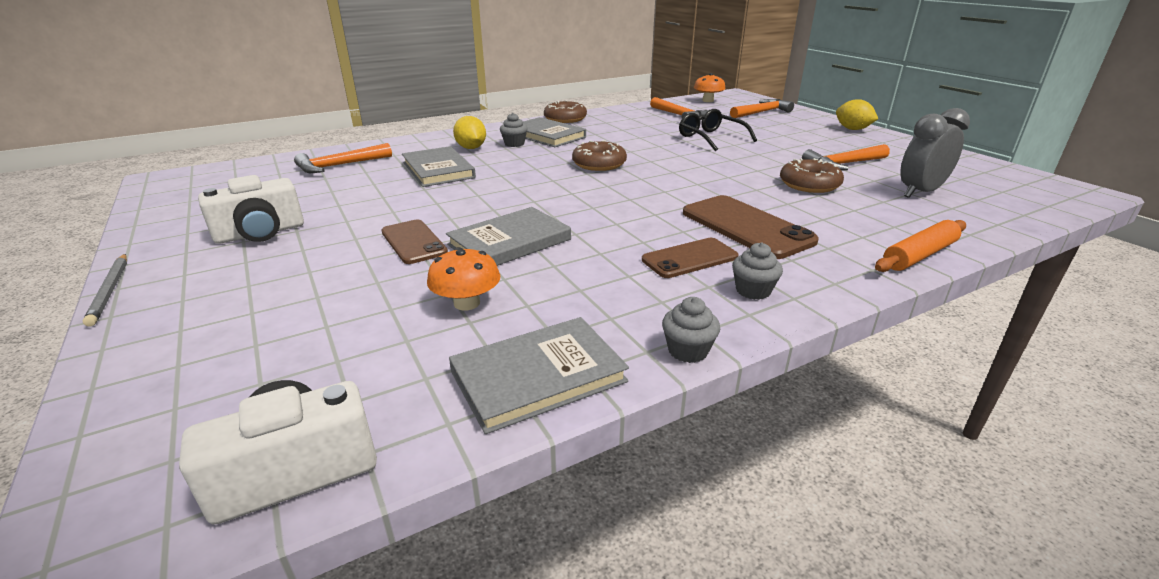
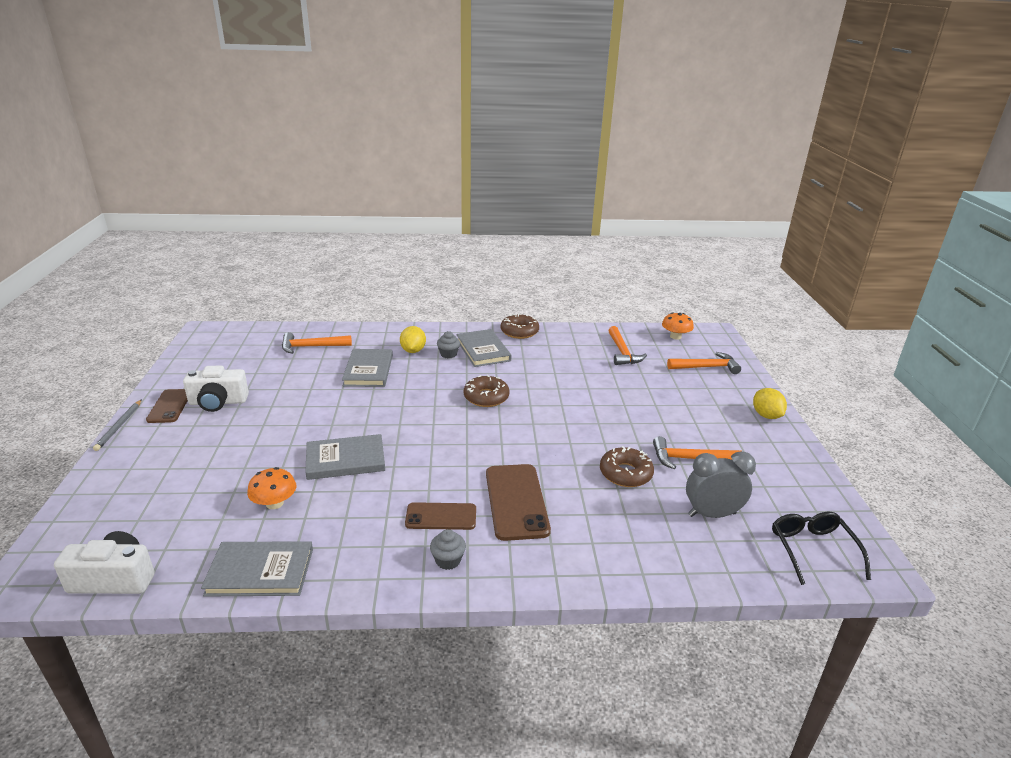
camera: 25 degrees right, 0 degrees up
brown phone [381,220,448,264] -> brown phone moved to [146,389,188,423]
grey cupcake [662,297,720,363] -> none
black glasses [679,109,757,151] -> black glasses moved to [772,512,871,585]
orange rolling pin [875,220,966,272] -> none

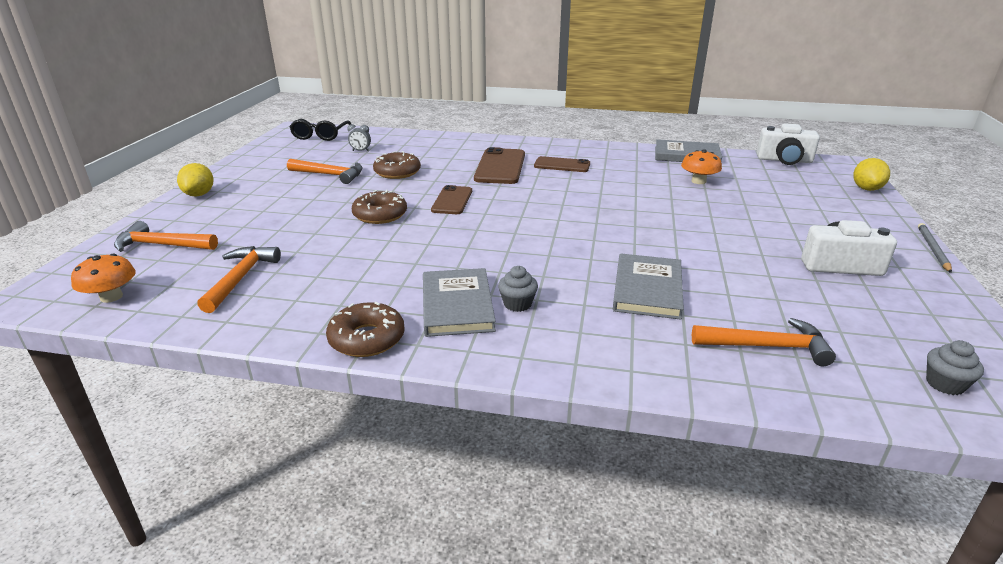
camera: 165 degrees left, 0 degrees up
brown phone [146,389,188,423] -> brown phone moved to [431,185,472,214]
grey book [305,434,385,480] -> none
yellow lemon [400,326,426,353] -> yellow lemon moved to [853,158,890,191]
grey cupcake [430,529,466,570] -> grey cupcake moved to [926,340,984,395]
brown donut [464,375,509,407] -> brown donut moved to [352,190,407,224]
grey clock [686,451,756,518] -> grey clock [347,124,371,151], size x0.48

